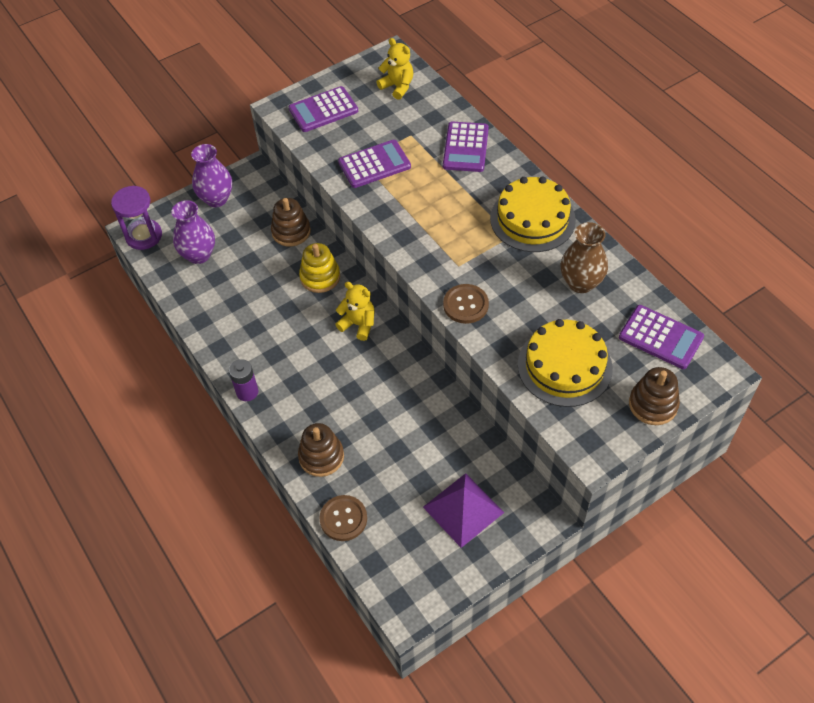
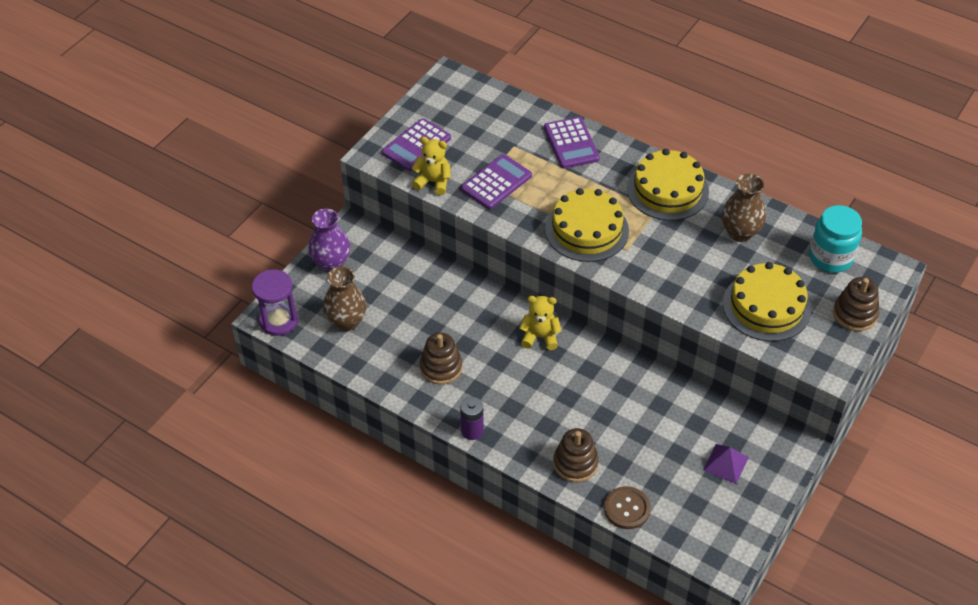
camera: 25 degrees left, 5 degrees down
purple vase [171,200,215,264] -> brown vase [323,266,366,331]
brown stacking toy [271,198,311,247] -> brown stacking toy moved to [420,333,462,384]
yellow stacking toy [299,243,340,293] -> none
yellow teddy bear [377,38,413,100] -> yellow teddy bear moved to [411,137,451,195]
purple pyramid [423,473,504,548] -> purple pyramid [703,444,749,484], size x0.64
brown button [443,284,489,324] -> none
purple calculator [619,305,704,369] -> turquoise jar [809,205,862,273]
none -> yellow cake [545,188,629,262]

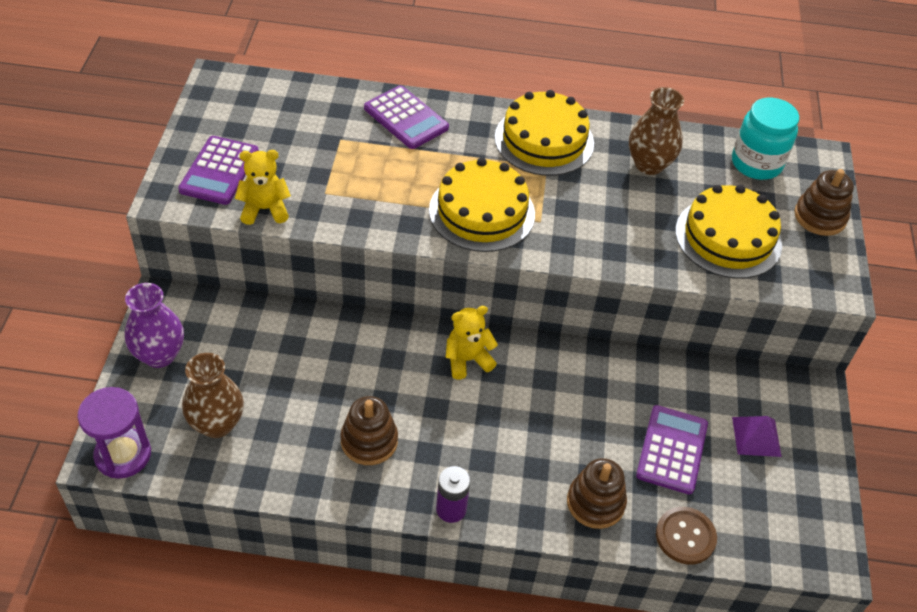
camera: 30 degrees left, 0 degrees up
purple calculator [461,154,532,209] -> purple calculator moved to [636,405,708,495]

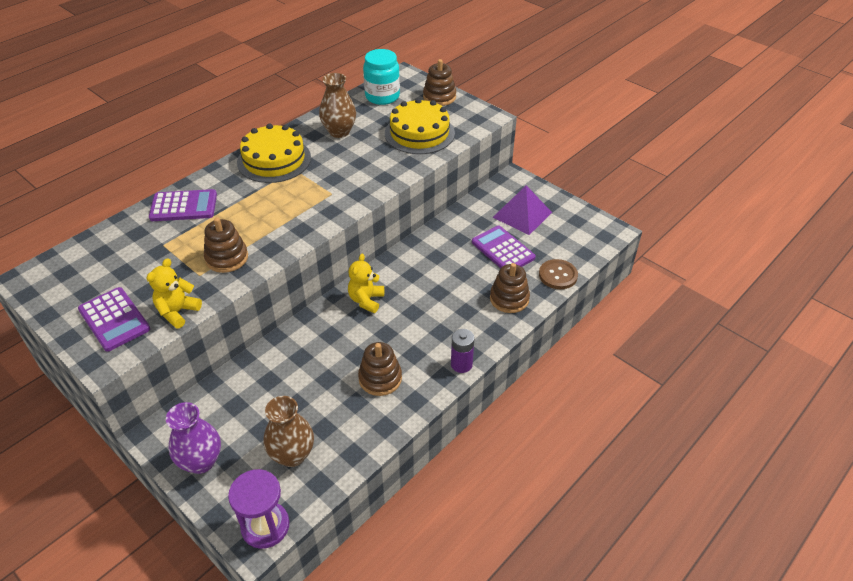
camera: 50 degrees left, 5 degrees down
yellow cake [429,158,535,252] -> none
purple pyramid [732,416,782,457] -> purple pyramid [493,185,552,235], size x1.56
none -> brown stacking toy [204,217,248,273]

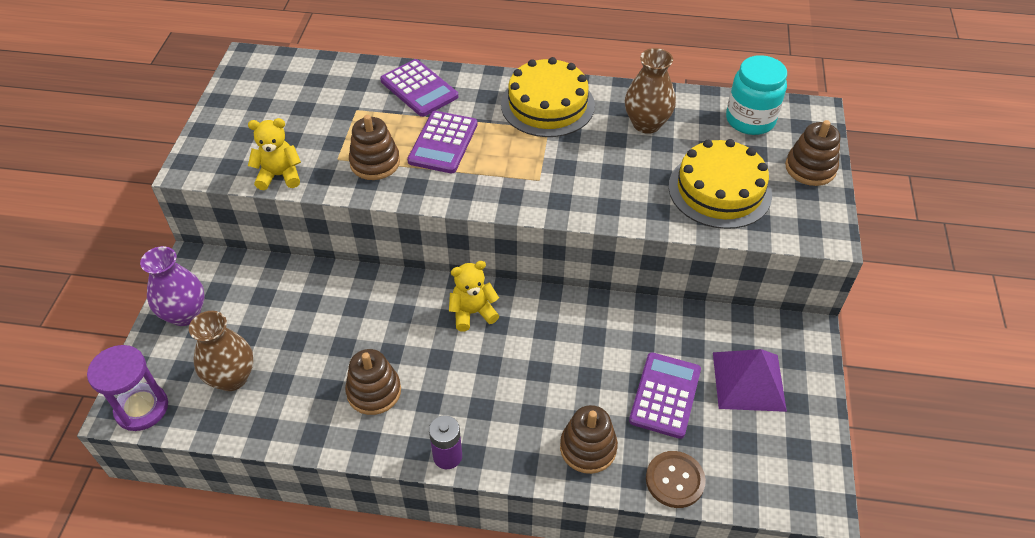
camera: 55 degrees right, 5 degrees up
purple calculator [78,287,150,352] -> purple calculator moved to [407,111,478,173]

